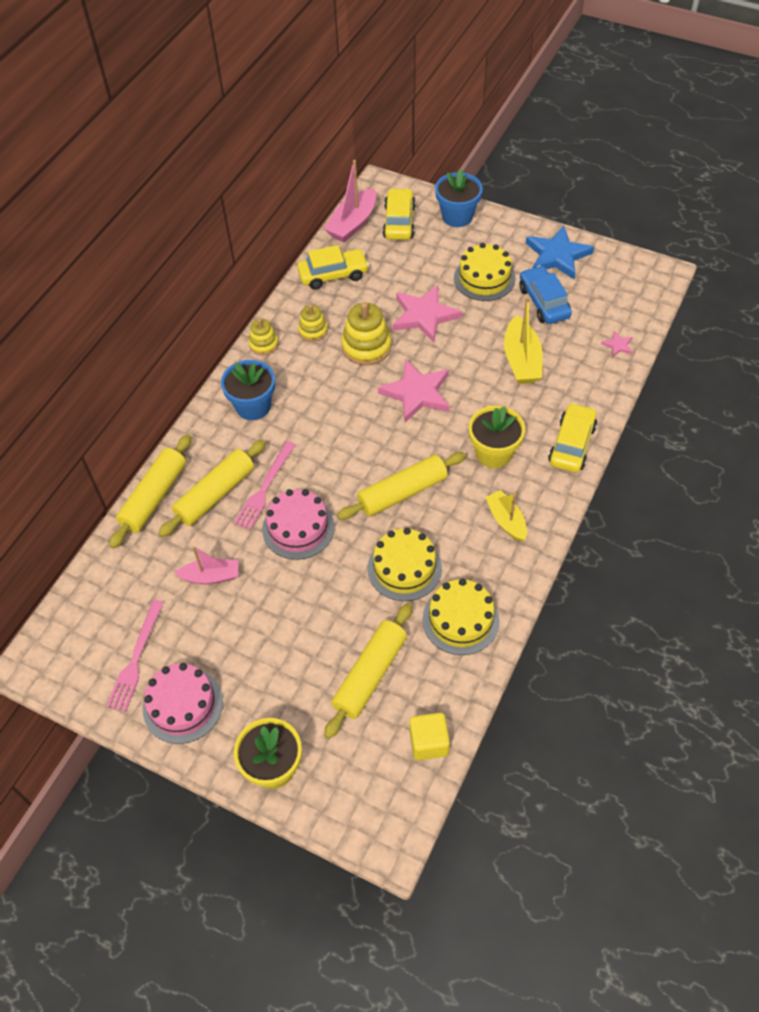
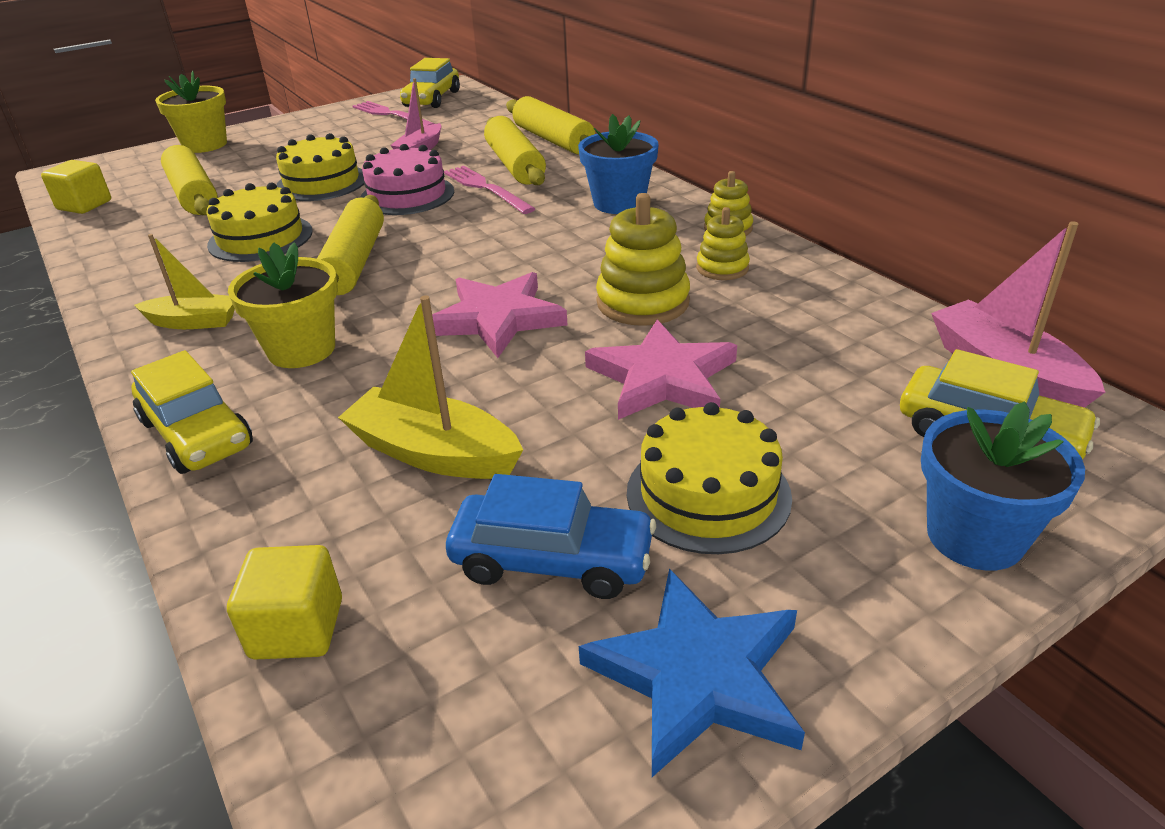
camera: 120 degrees right, 20 degrees down
pink cake [143,663,223,744] -> none
yellow car [297,245,369,290] -> yellow car moved to [400,58,460,108]
yellow cake [423,578,500,655] -> yellow cake moved to [276,133,364,201]
pink star [601,331,633,357] -> yellow cube [227,545,342,660]

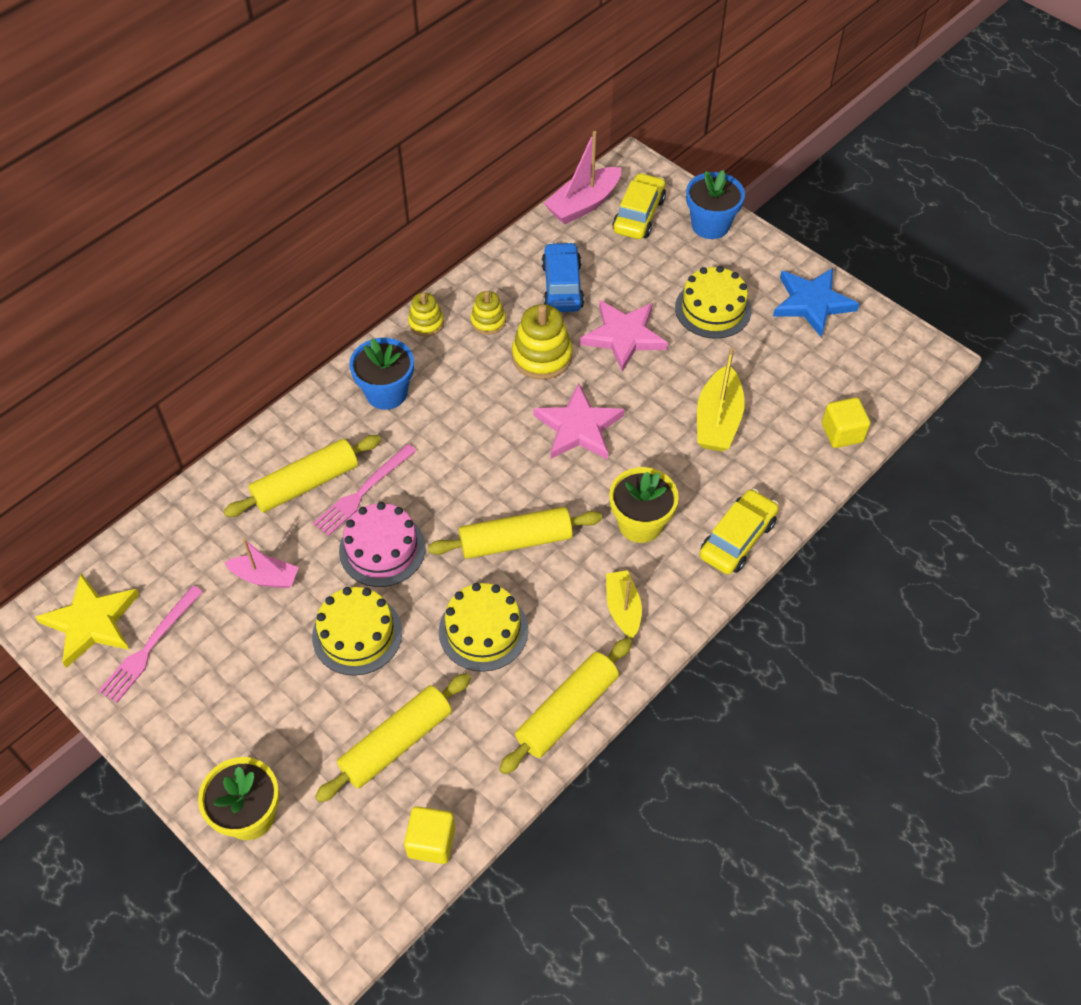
camera: 105 degrees left, 20 degrees up
yellow car [400,58,460,108] -> yellow star [35,573,139,668]
blue car [446,474,656,599] -> blue car moved to [542,242,584,312]
yellow rolling pin [506,96,595,155] -> yellow rolling pin moved to [499,638,632,774]

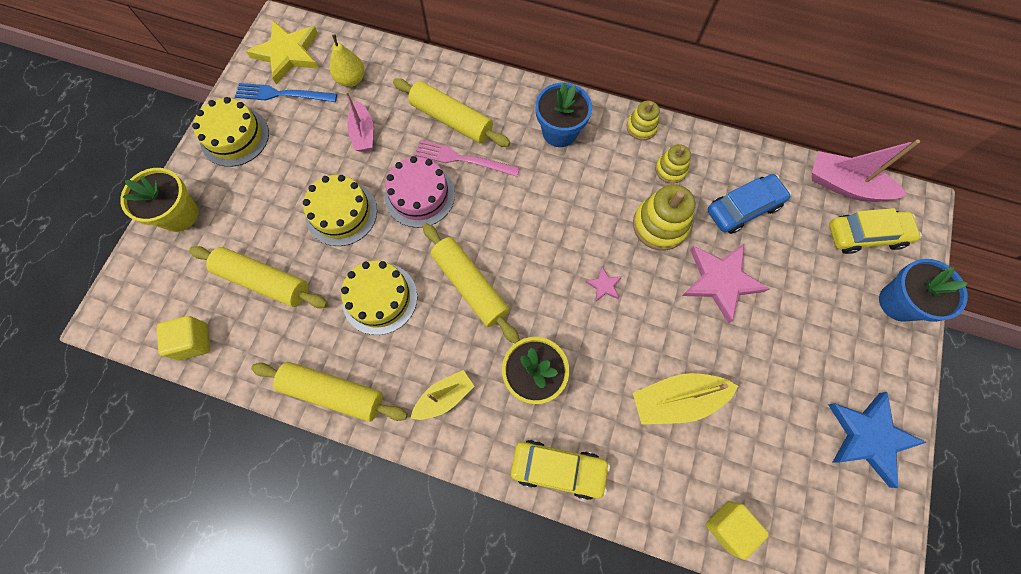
camera: 65 degrees right, 15 degrees up
pink fork [99,585,203,703] -> blue fork [235,83,337,102]
pink star [533,383,624,459] -> pink star [585,267,622,301], size x0.44
yellow cake [675,266,751,339] -> yellow cake moved to [192,97,269,167]
none -> yellow pear [330,34,365,87]

